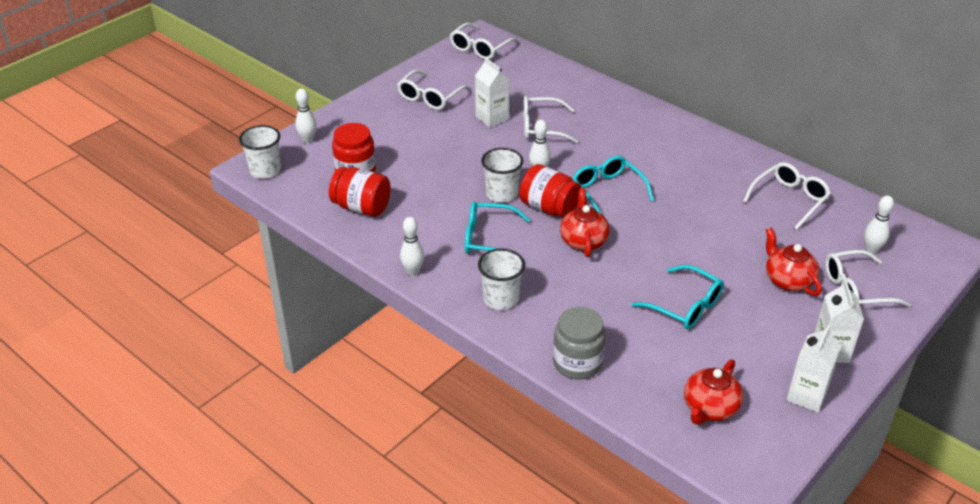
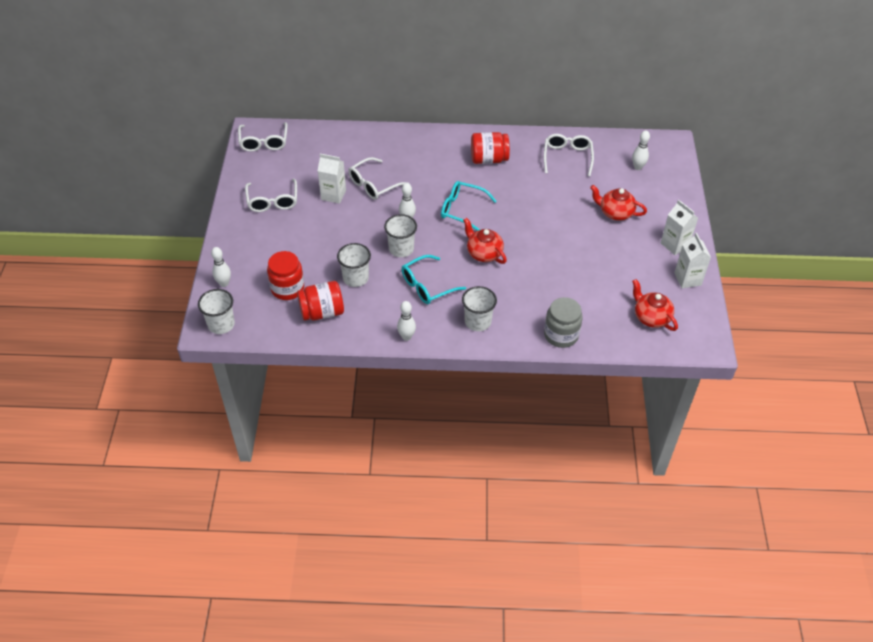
camera: 40 degrees left, 10 degrees up
red jar [519,164,581,218] -> red jar moved to [471,132,510,164]
turquoise glasses [632,265,724,329] -> none
red teapot [684,360,743,425] -> red teapot turned 150 degrees clockwise [632,279,678,331]
white glasses [825,250,911,307] -> none
none -> white cup [337,243,371,287]

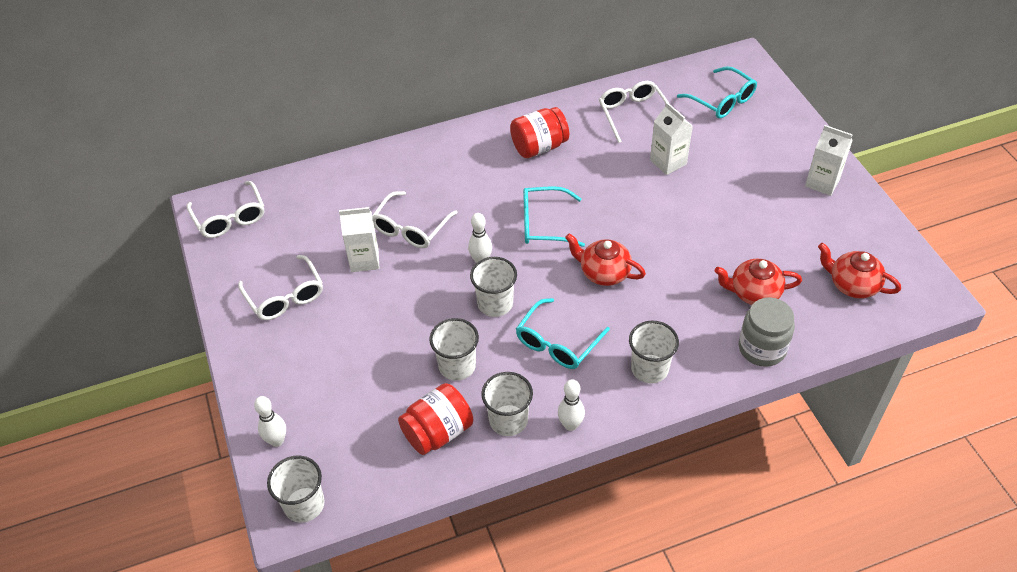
camera: 20 degrees left, 0 degrees up
red jar [267,251,304,300] -> none
red teapot [590,185,647,221] -> red teapot moved to [714,259,802,305]
white bowling pin [632,131,650,170] -> turquoise glasses [677,66,757,119]
white carton [674,233,711,288] -> white carton moved to [650,102,693,175]
none -> white cup [481,372,533,436]

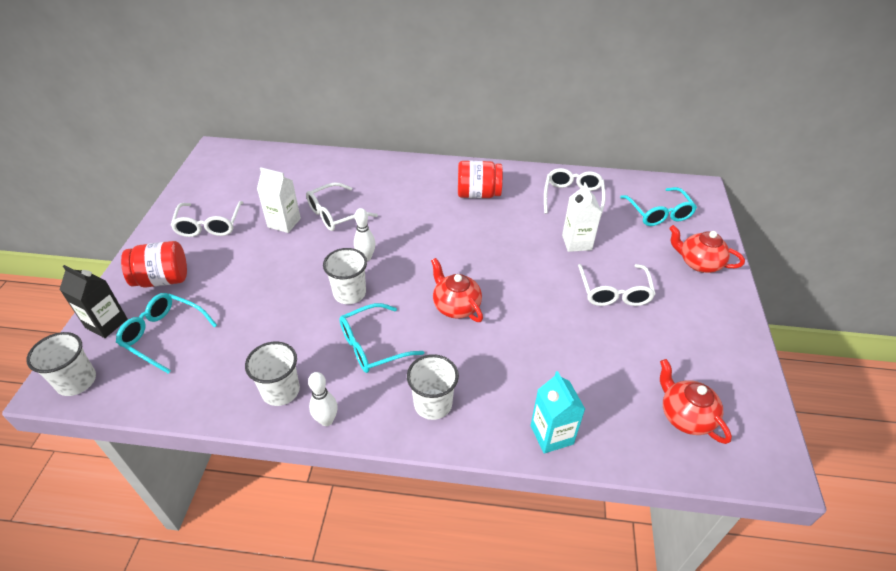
camera: 25 degrees right, 5 degrees down
white glasses [187,181,264,238] -> white glasses moved to [578,264,656,306]
white bowling pin [254,396,286,447] -> black carton [60,265,128,338]
red jar [398,383,473,455] -> red jar moved to [121,241,187,288]
white cup [429,318,479,381] -> none
turquoise glasses [523,186,585,247] -> turquoise glasses moved to [116,293,217,374]
red teapot [714,259,802,305] -> red teapot moved to [669,225,745,273]
grey jar [739,297,795,367] -> turquoise carton [531,371,585,454]
white carton [805,125,853,196] -> none

